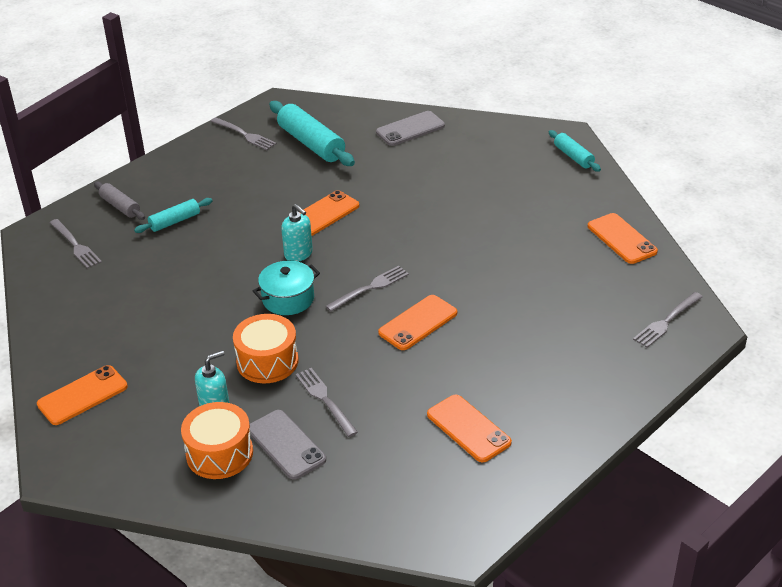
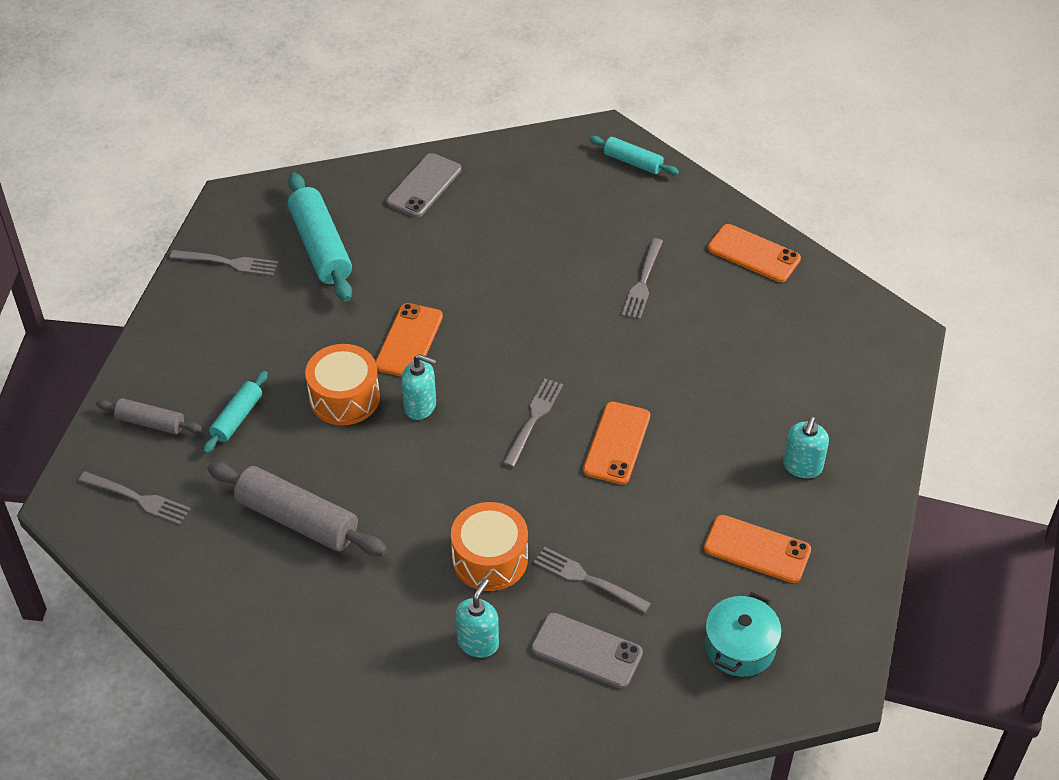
camera: 30 degrees left, 10 degrees up
orange phone [37,365,128,425] -> none
orange drum [181,402,253,479] -> orange drum moved to [305,344,380,425]
turquoise pot [253,261,320,315] -> turquoise pot moved to [705,592,782,677]
turquoise rolling pin [269,101,355,166] -> turquoise rolling pin turned 45 degrees clockwise [288,172,352,302]
grey fork [633,292,703,348] -> grey fork moved to [622,238,663,319]
none -> grey rolling pin [207,462,387,556]
none -> turquoise soap dispenser [783,417,829,478]

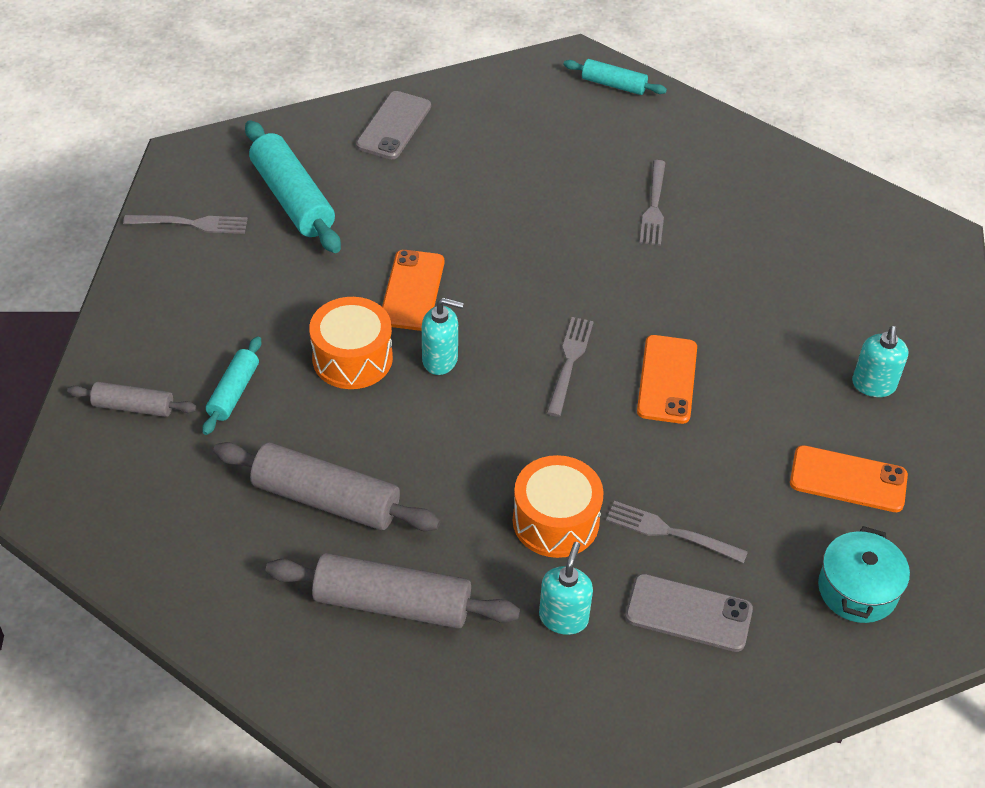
camera: 10 degrees left, 0 degrees up
grey fork [78,471,191,525] -> none
orange phone [708,224,801,282] -> none
none -> grey rolling pin [266,553,520,629]

